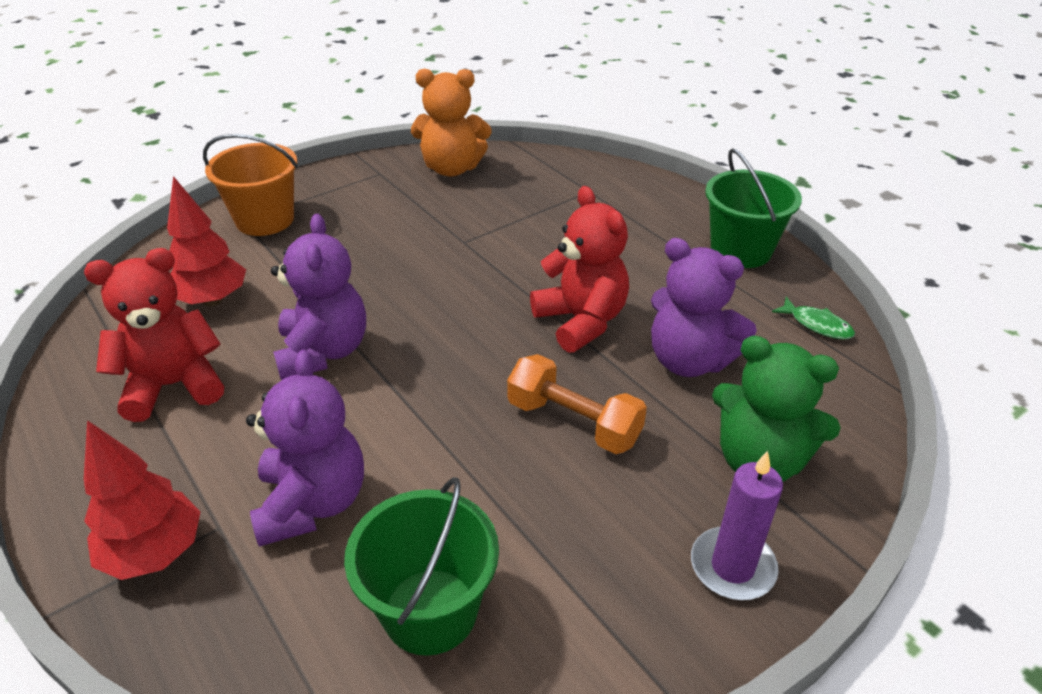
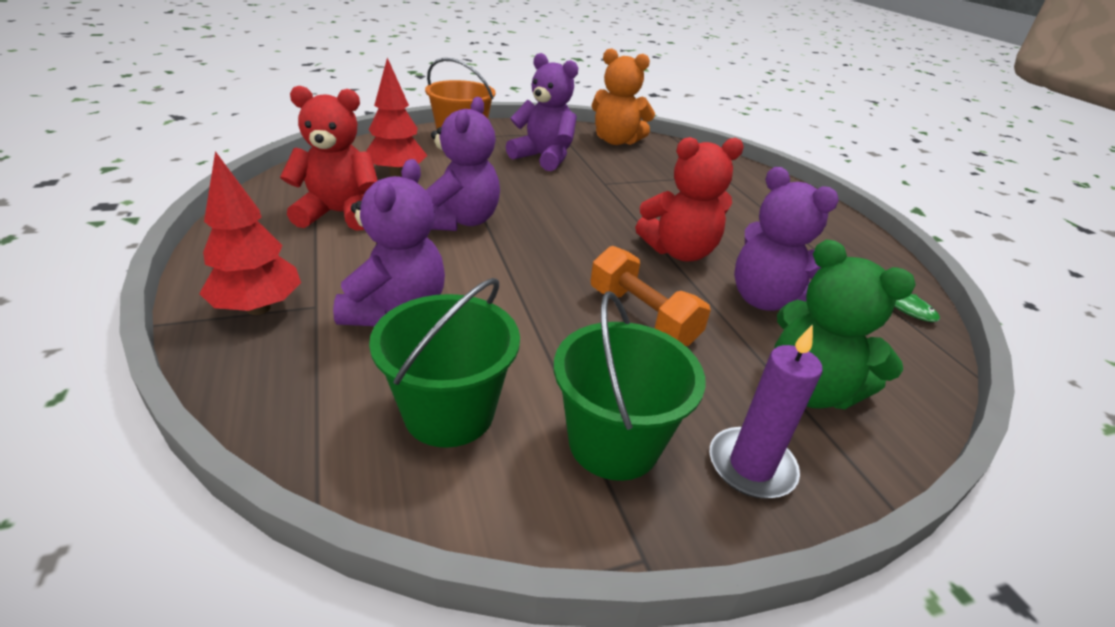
camera: 15 degrees right, 5 degrees down
red teddy bear [530,186,629,353] -> red teddy bear turned 90 degrees clockwise [635,137,744,261]
green bucket [705,149,802,268] -> green bucket moved to [554,291,706,481]
none -> purple teddy bear [506,53,578,171]

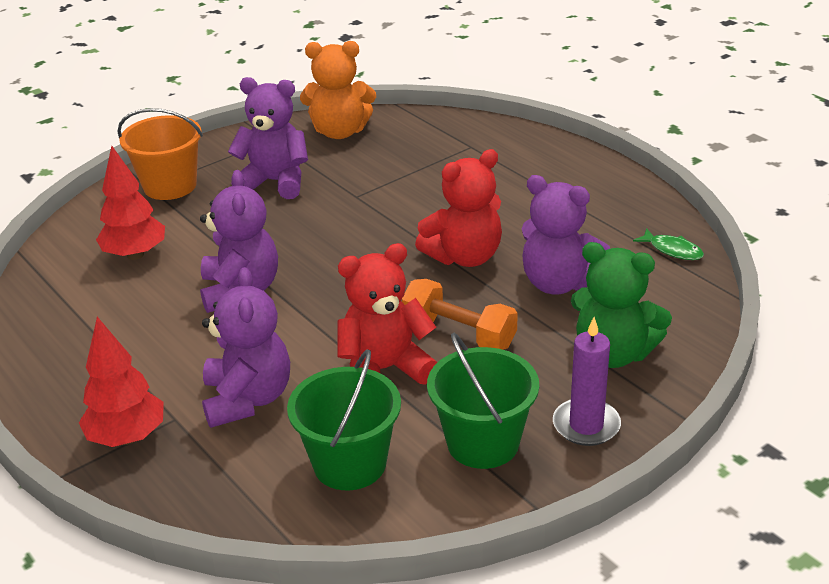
camera: 15 degrees left, 0 degrees up
red teddy bear [280,86,378,231] -> red teddy bear moved to [337,243,437,385]

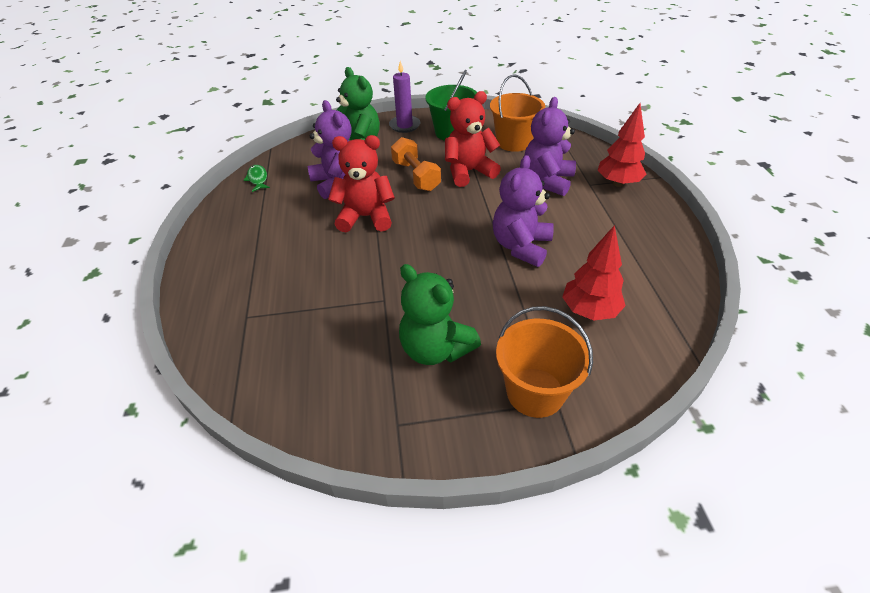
camera: 150 degrees left, 10 degrees up
purple teddy bear [228,77,308,199] -> green teddy bear [399,264,481,365]
green bucket [287,349,401,490] -> orange bucket [490,74,545,152]
orange teddy bear [300,41,376,139] -> none
red teddy bear [337,243,437,385] -> red teddy bear turned 150 degrees clockwise [445,91,501,187]

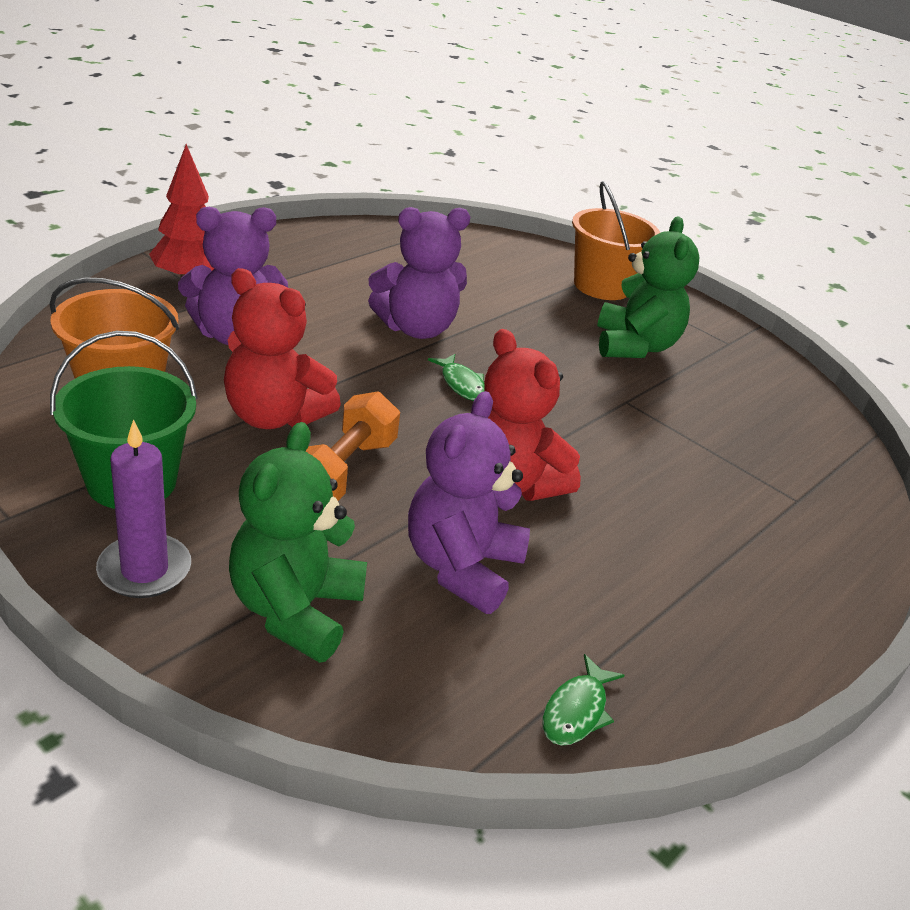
camera: 135 degrees left, 10 degrees down
red tree [562,225,626,321] -> none
none -> green fish [428,354,484,401]

